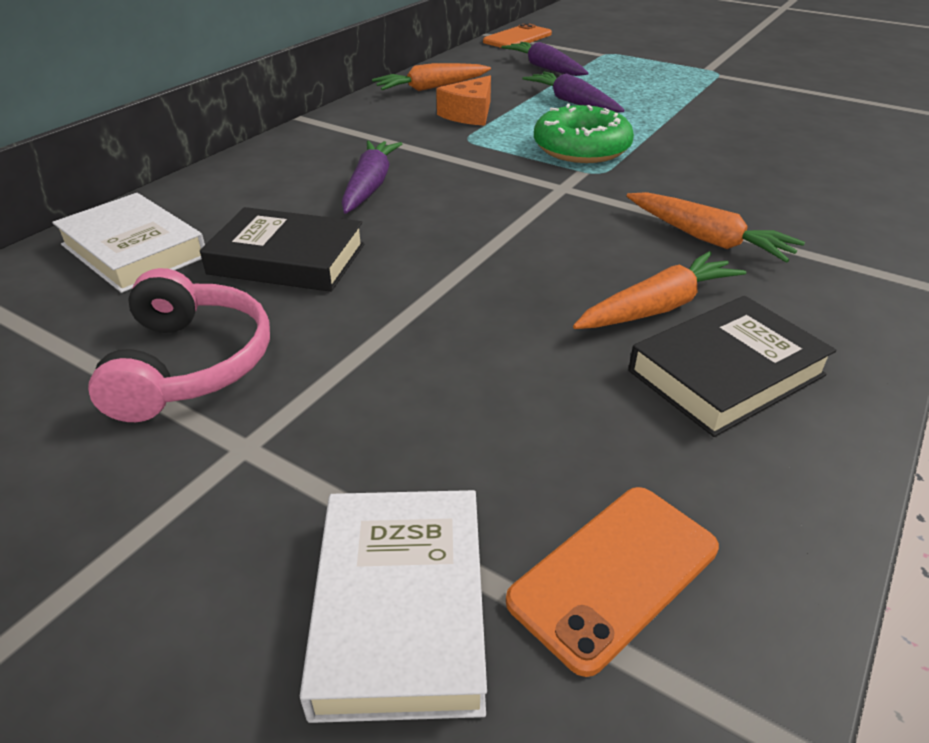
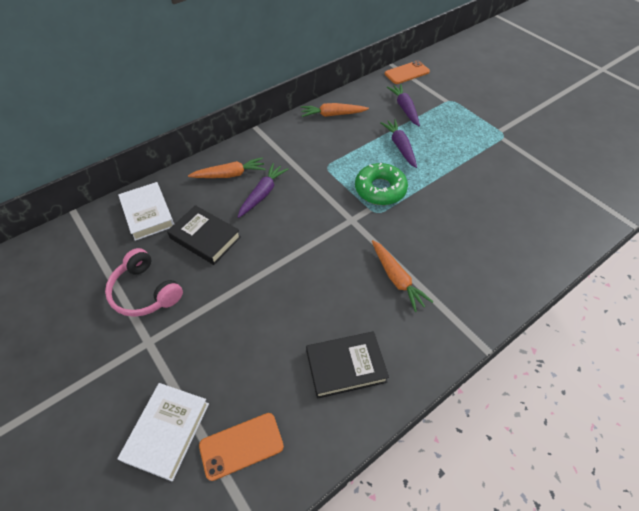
camera: 20 degrees right, 15 degrees up
pink headphones [88,268,270,422] -> pink headphones turned 120 degrees clockwise [105,248,183,317]
orange cheese [436,76,491,126] -> none
orange carrot [573,251,746,329] -> orange carrot moved to [188,157,266,178]

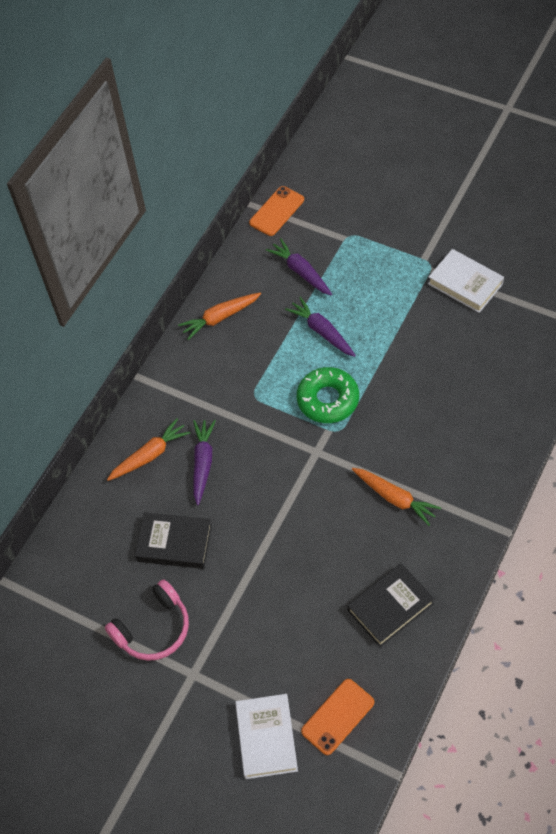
camera: 20 degrees left, 5 degrees up
pink headphones [105,248,183,317] -> pink headphones turned 60 degrees counterclockwise [105,579,189,661]
white book [118,182,174,241] -> white book moved to [428,249,504,313]

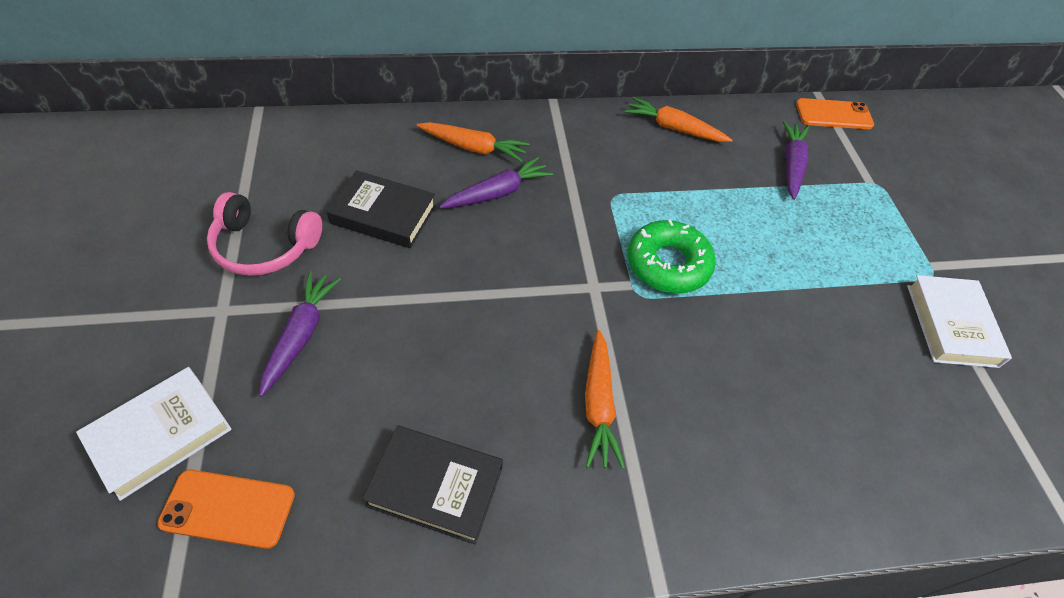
camera: 45 degrees right, 5 degrees down
black book [135,512,212,569] -> black book turned 45 degrees counterclockwise [326,170,436,248]
purple carrot [285,297,356,357] -> purple carrot moved to [259,271,341,397]

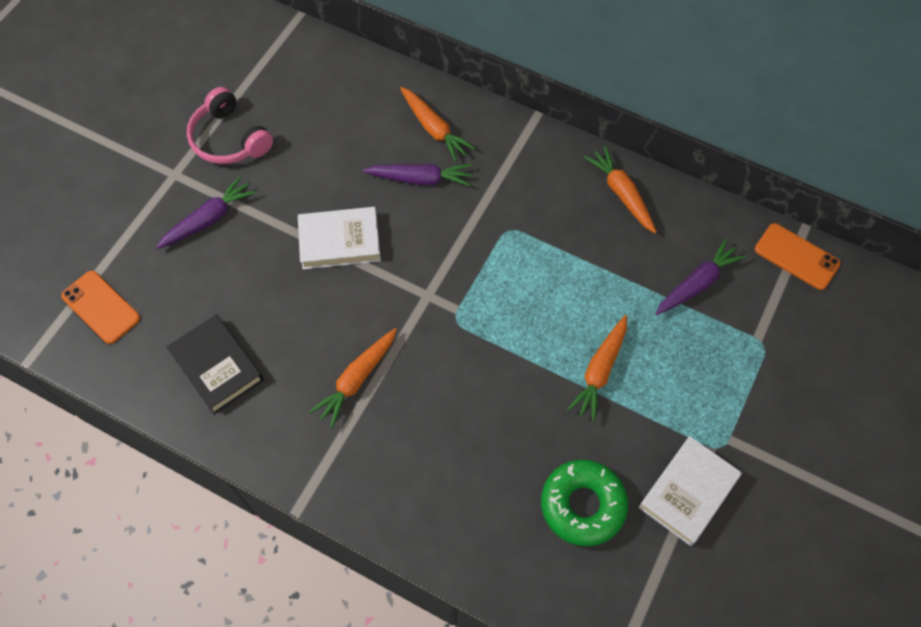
camera: 40 degrees right, 10 degrees up
white book [76,367,232,501] -> white book moved to [298,207,381,270]
black book [326,170,436,248] -> none
green donut [628,219,716,294] -> green donut moved to [541,460,628,546]
none -> orange carrot [567,315,627,422]

